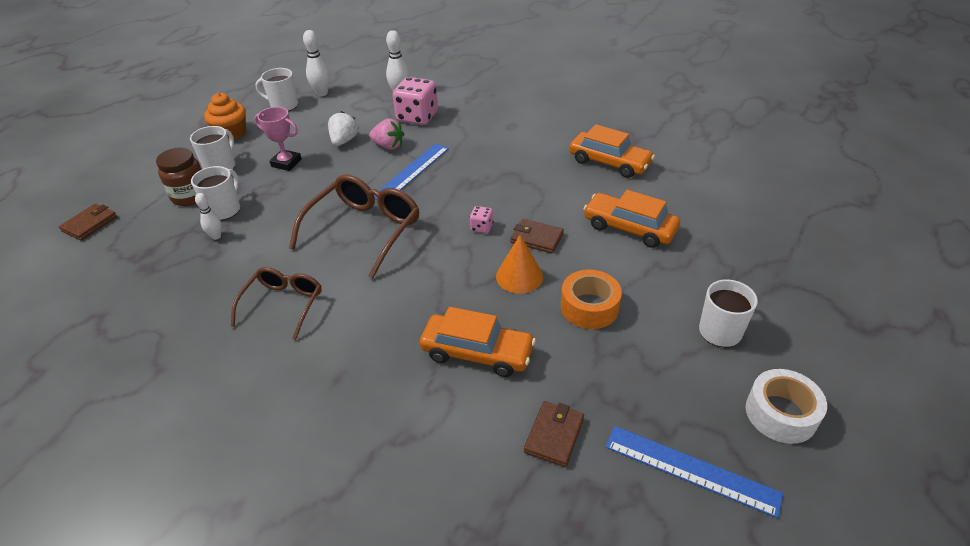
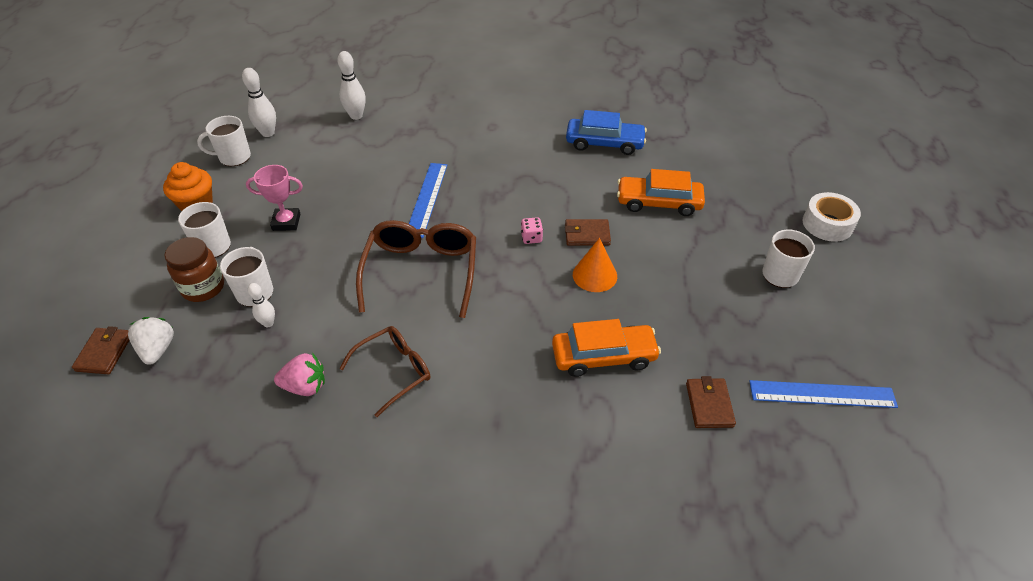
camera: 25 degrees left, 5 degrees up
brown glasses [231,267,322,340] -> brown glasses turned 60 degrees clockwise [339,326,430,417]
white strawberry [328,111,359,146] -> white strawberry moved to [128,317,174,365]
pink strawberry [369,119,404,150] -> pink strawberry moved to [274,353,325,396]
pink dice [393,77,438,125] -> none
orange tape [561,270,622,329] -> none
orange car [569,124,655,178] -> blue car [566,110,647,155]
white tape [746,369,827,444] -> white tape moved to [802,192,861,242]

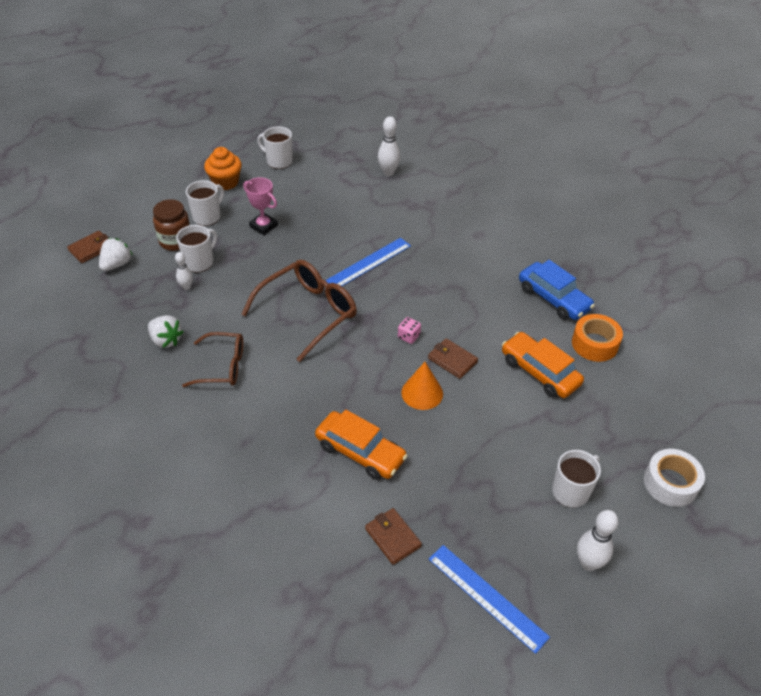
camera: 40 degrees right, 0 degrees up
white bowling pin [242,68,276,137] -> white bowling pin moved to [577,510,618,571]
pink strawberry [274,353,325,396] -> white strawberry [148,315,183,348]
brown wallet [686,376,736,428] -> brown wallet turned 75 degrees counterclockwise [365,508,422,565]
none -> orange tape [572,314,623,362]

